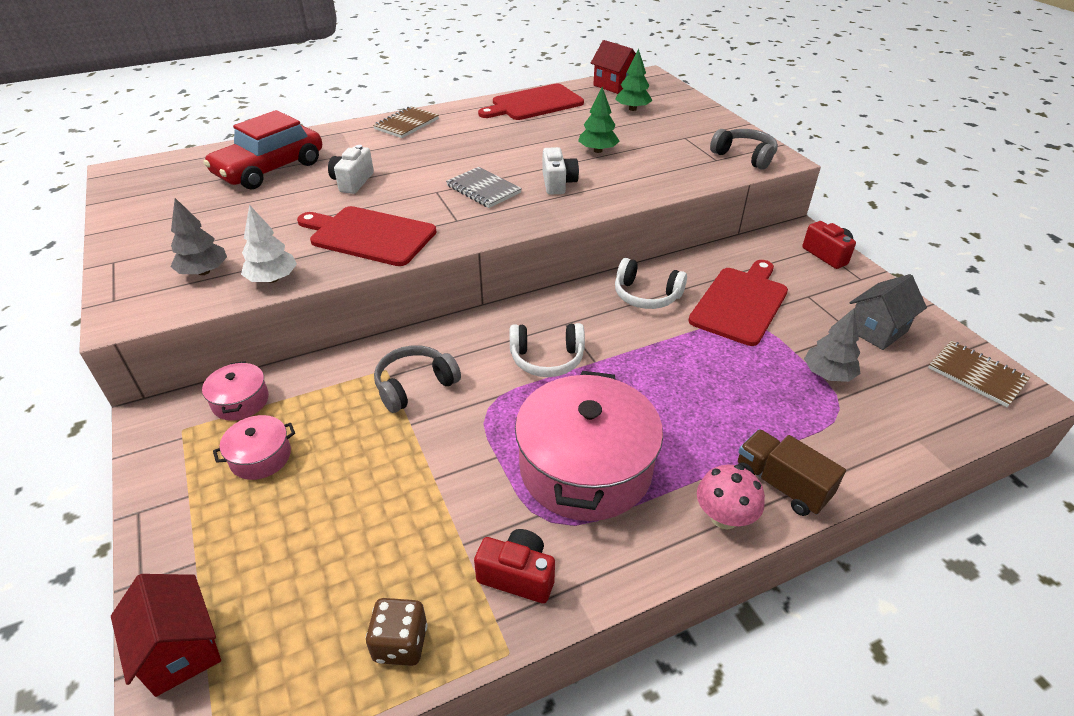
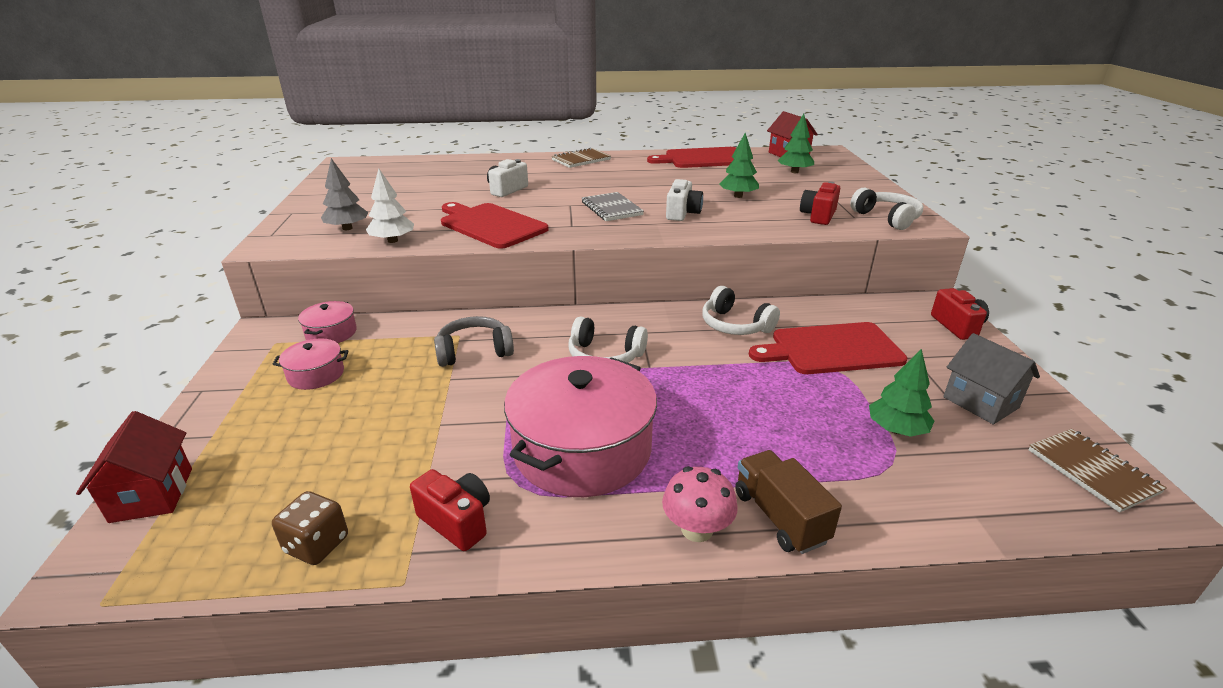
camera: 20 degrees right, 10 degrees down
red car [204,110,322,190] -> none
red cutting board [688,260,788,346] -> red cutting board turned 150 degrees counterclockwise [749,322,907,374]
grey headphones [710,129,778,170] -> white headphones [850,188,923,230]
grey tree [804,308,860,382] -> green tree [869,349,934,437]
grey house [850,274,927,350] -> grey house turned 75 degrees clockwise [943,333,1040,424]
none -> red camera [800,182,840,225]

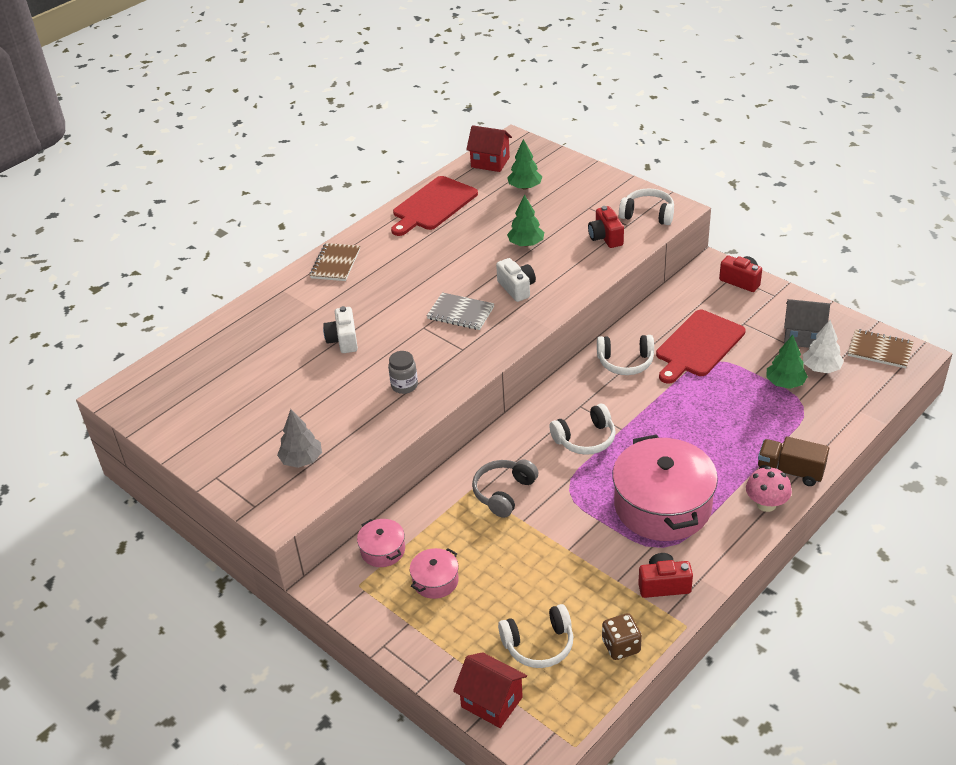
camera: 40 degrees left, 10 degrees up
white tree [366,169,414,243] -> white tree moved to [803,320,844,373]
red cutting board [441,202,549,249] -> grey jar [388,351,418,394]
none -> white headphones [498,604,573,668]

